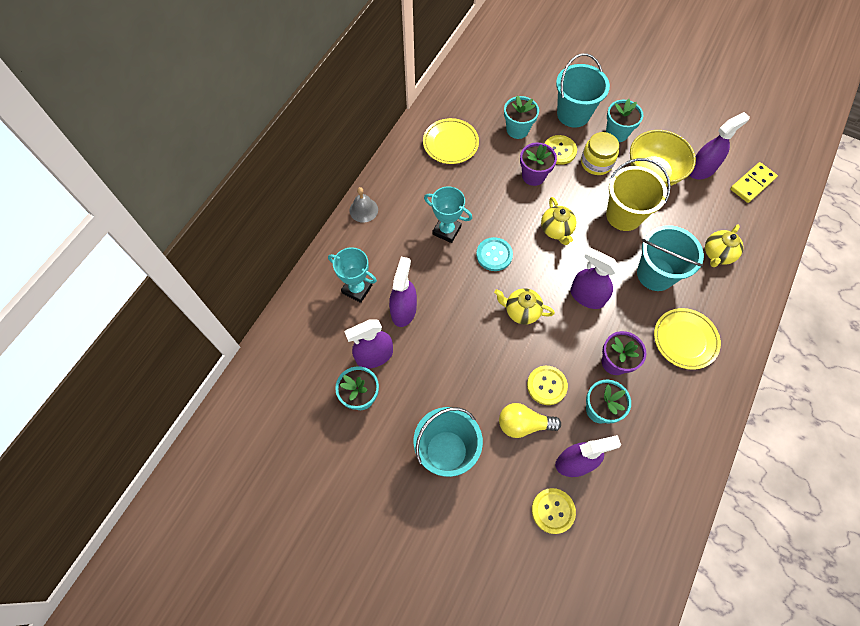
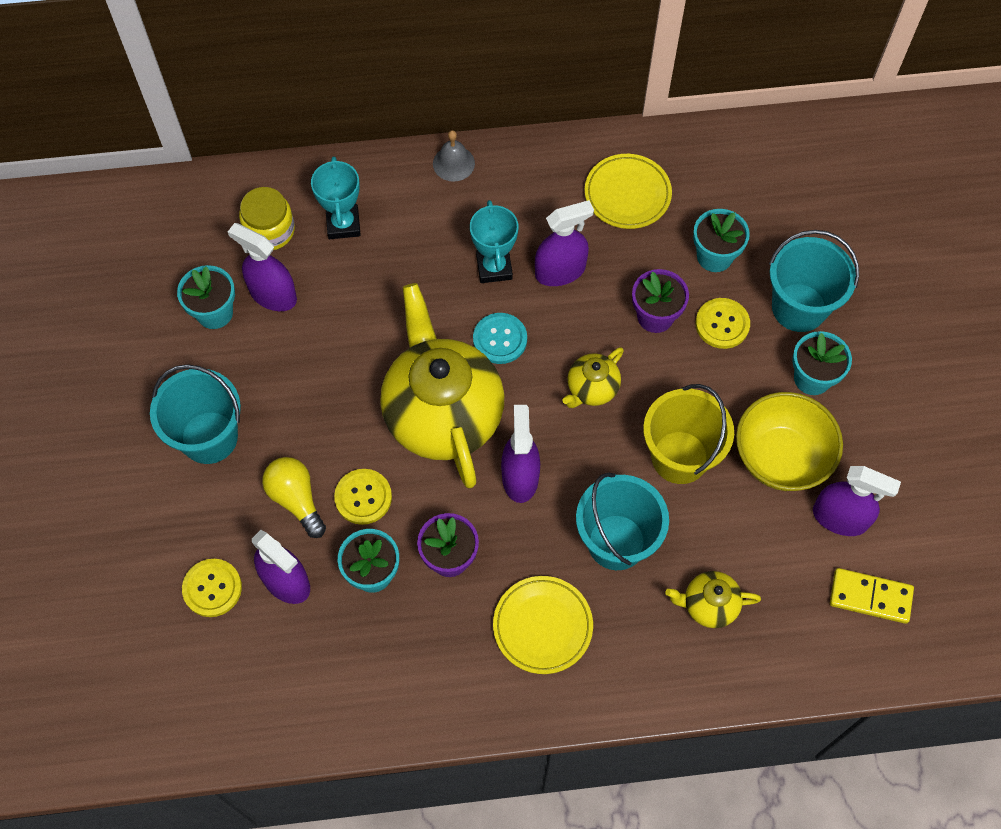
camera: 55 degrees right, 0 degrees up
purple spray bottle [389,257,417,327] -> purple spray bottle moved to [535,200,594,286]
yellow teapot [494,288,555,325] -> yellow teapot [380,283,504,489], size x2.26
yellow jar [581,132,619,175] -> yellow jar moved to [239,187,295,250]

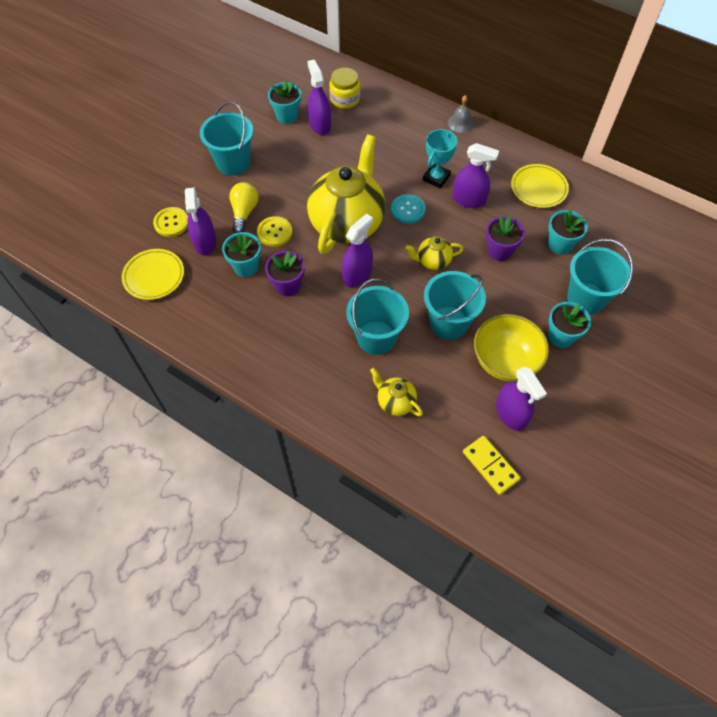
camera: 40 degrees right, 5 degrees down
turquoise trophy [311,156,360,239] -> none
yellow plate [493,576,593,674] -> yellow plate moved to [122,249,184,300]
yellow bucket [643,384,734,484] -> turquoise bucket [424,271,486,340]
yellow button [696,298,750,349] -> none

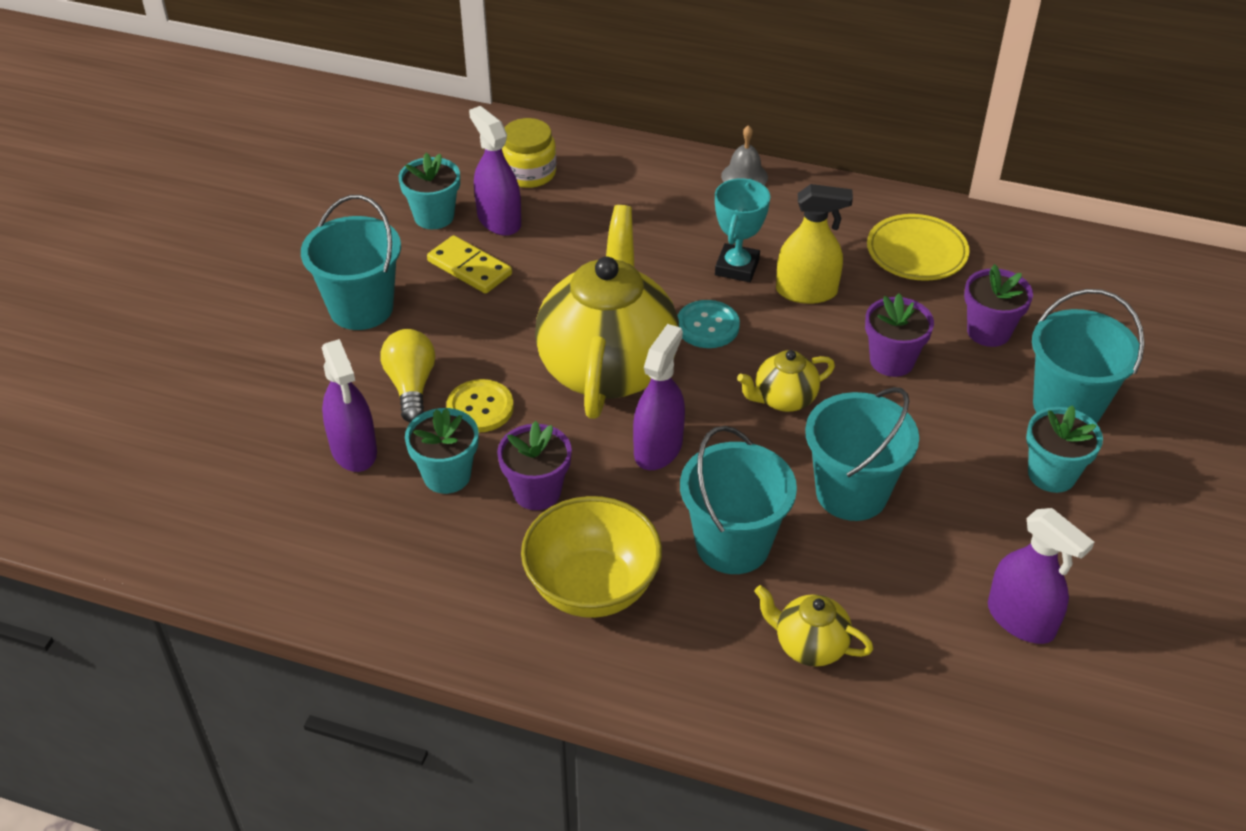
camera: 15 degrees left, 15 degrees down
yellow plate [122,249,184,300] -> none
yellow button [153,207,188,237] -> none
purple spray bottle [452,143,499,208] -> yellow spray bottle [776,184,853,304]
yellow domino [463,436,521,495] -> yellow domino moved to [427,235,512,294]
yellow bowl [474,314,549,382] -> yellow bowl moved to [521,496,662,618]
turquoise flower pot [548,210,588,255] -> purple flower pot [964,264,1033,347]

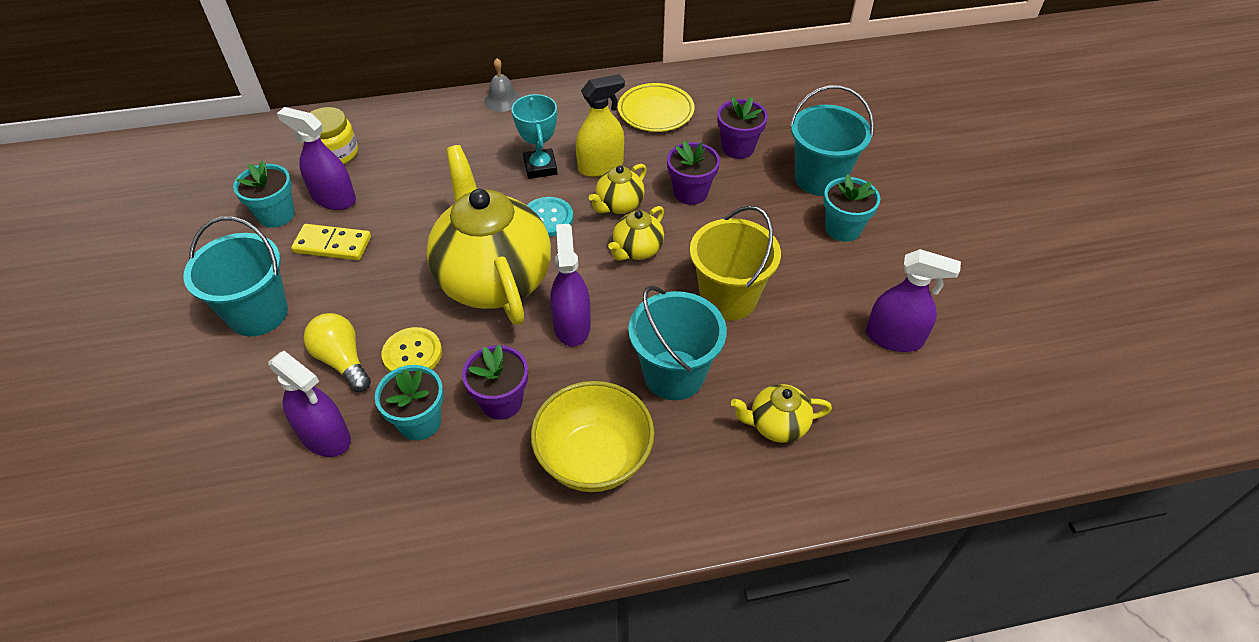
camera: 30 degrees left, 5 degrees up
turquoise bucket [805,387,919,521] -> yellow bucket [690,206,781,321]
none -> yellow teapot [589,164,647,214]

